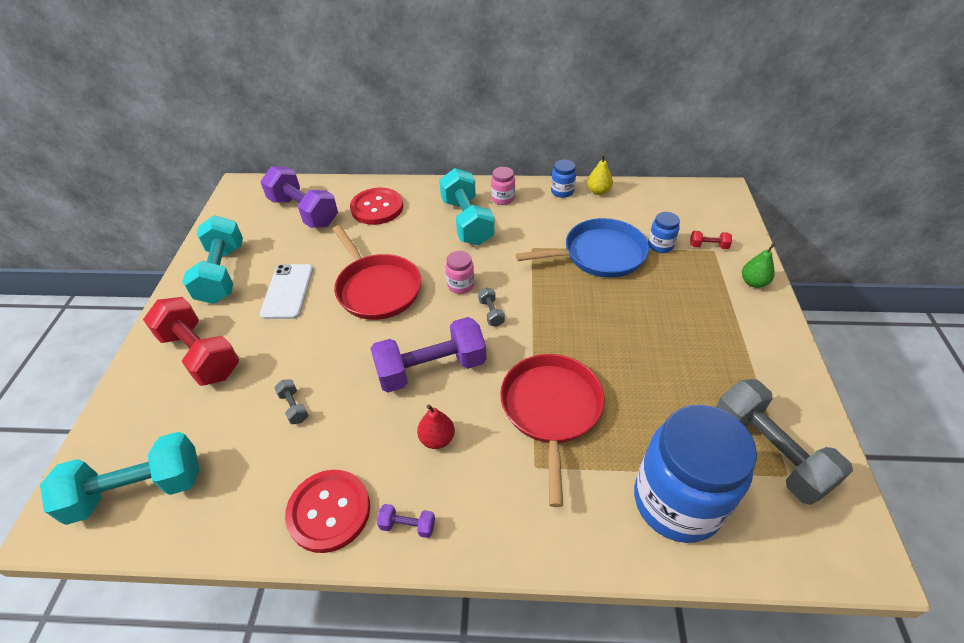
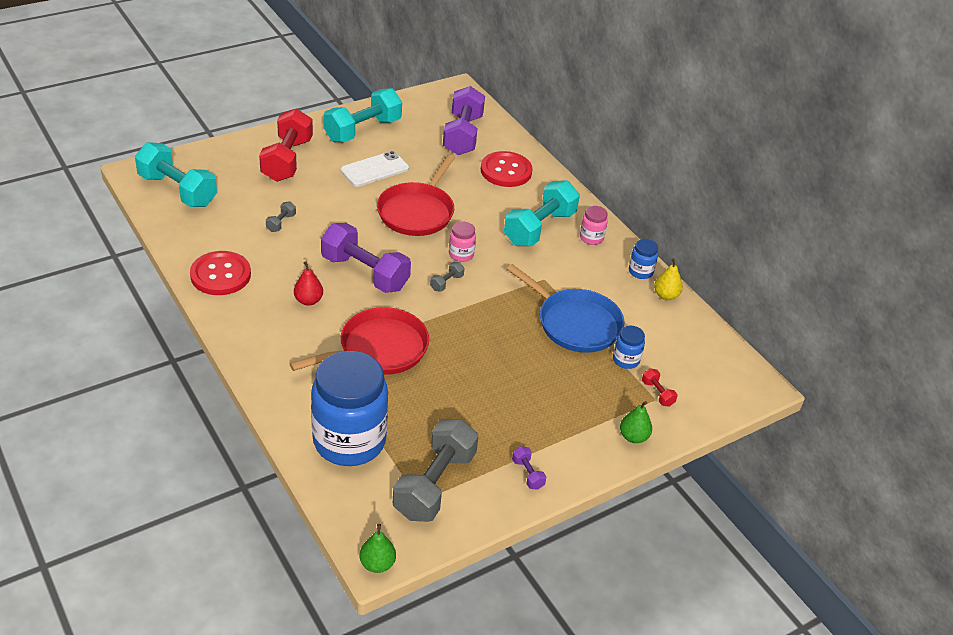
camera: 50 degrees right, 5 degrees down
purple dumbbell [377,504,435,538] -> purple dumbbell moved to [512,446,546,490]
none -> green pear [360,524,396,573]

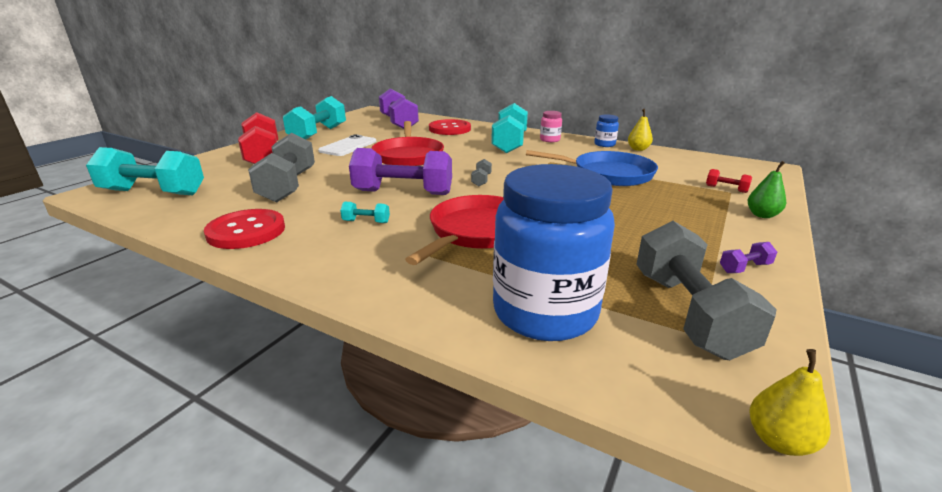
camera: 25 degrees left, 15 degrees down
grey dumbbell [266,201,296,232] -> grey dumbbell [248,133,315,203], size x2.42
red pear [294,262,323,306] -> turquoise dumbbell [340,202,390,223]
green pear [360,524,396,573] -> yellow pear [750,349,830,456]
pink jar [449,222,476,262] -> none
purple dumbbell [512,446,546,490] -> purple dumbbell turned 60 degrees counterclockwise [720,242,777,273]
blue jar [613,326,645,369] -> none

